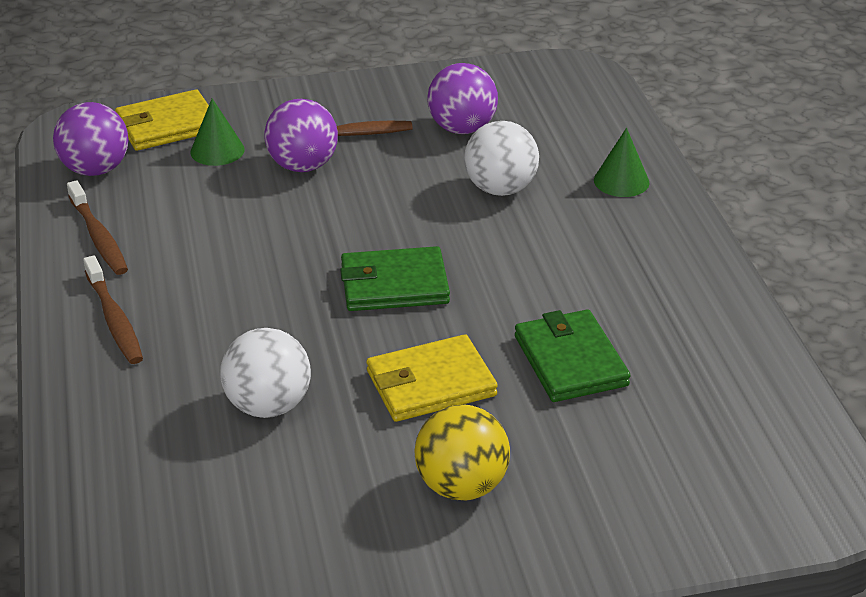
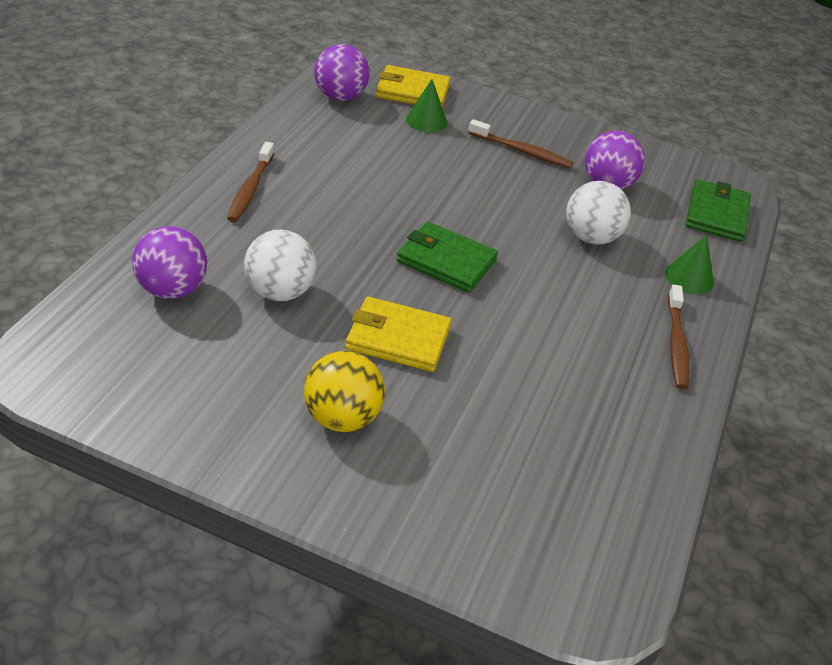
camera: 30 degrees right, 5 degrees up
brown toothbrush [67,180,128,275] -> brown toothbrush moved to [668,285,690,389]
purple ball [264,99,338,172] -> purple ball moved to [132,226,207,299]
green wallet [515,309,631,402] -> green wallet moved to [686,179,751,242]

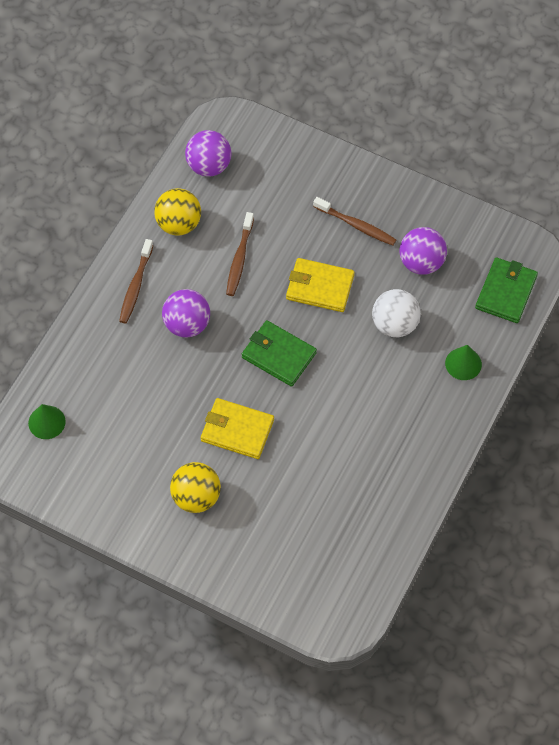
camera: 10 degrees right, 20 degrees up
purple ball [132,226,207,299] -> purple ball moved to [162,289,210,338]
white ball [244,230,316,301] -> none
yellow wallet [376,65,450,107] -> yellow wallet moved to [286,258,355,312]
green cone [406,79,447,132] -> green cone moved to [28,404,66,439]
brown toothbrush [668,285,690,389] -> brown toothbrush moved to [226,212,254,296]
none -> yellow ball [154,188,201,236]

